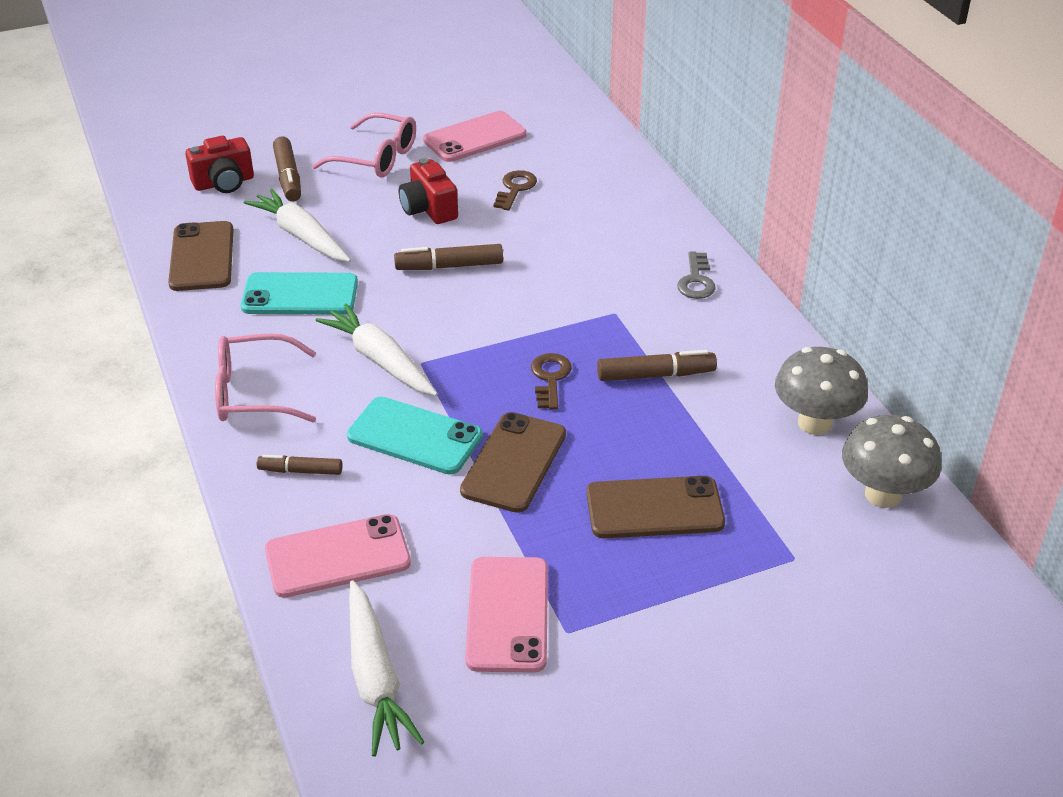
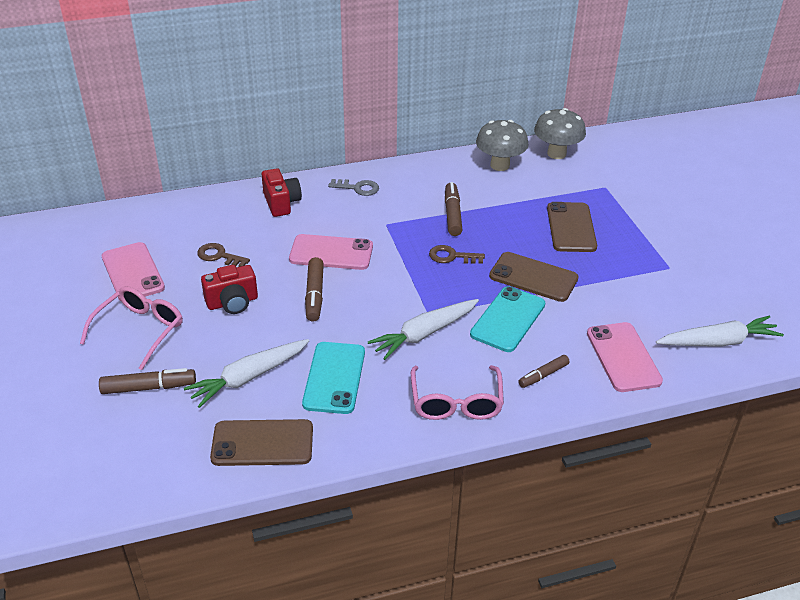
camera: 85 degrees left, 0 degrees up
red camera [185,136,254,193] -> red camera moved to [261,168,302,217]
brown marker [257,455,342,475] -> brown marker turned 45 degrees clockwise [518,355,570,388]
pink phone [465,557,548,673] -> pink phone moved to [289,234,373,270]

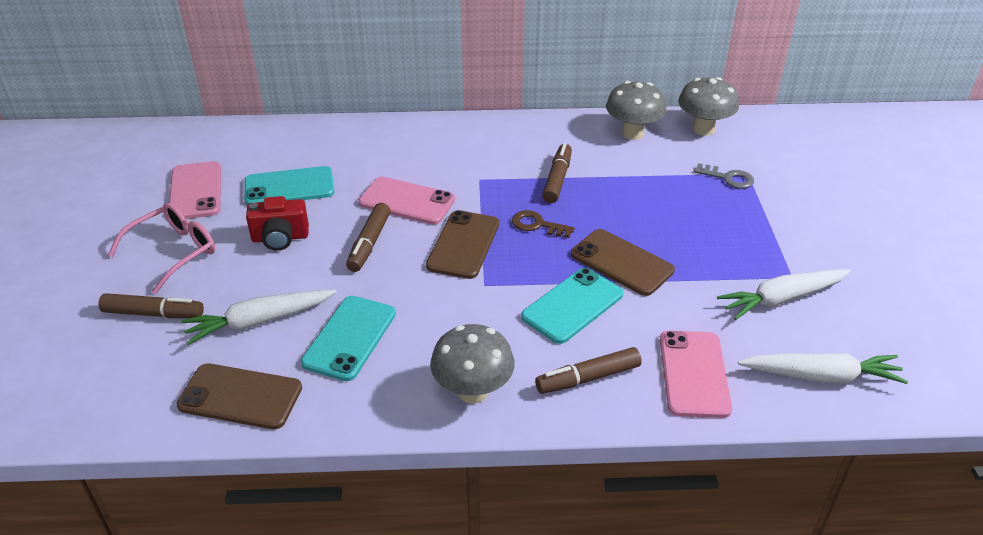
camera: 15 degrees right, 0 degrees up
brown key [197,243,250,267] -> turquoise phone [244,166,334,206]
red camera [261,168,302,217] -> none
grey key [328,179,379,196] -> grey key moved to [694,163,754,189]
white carrot [368,299,479,360] -> white carrot moved to [717,269,851,320]
pink glasses [411,365,504,420] -> grey mushroom [430,324,515,404]
brown marker [518,355,570,388] -> brown marker [535,347,642,394], size x1.51
brown phone [547,202,597,252] -> brown phone moved to [426,210,499,279]

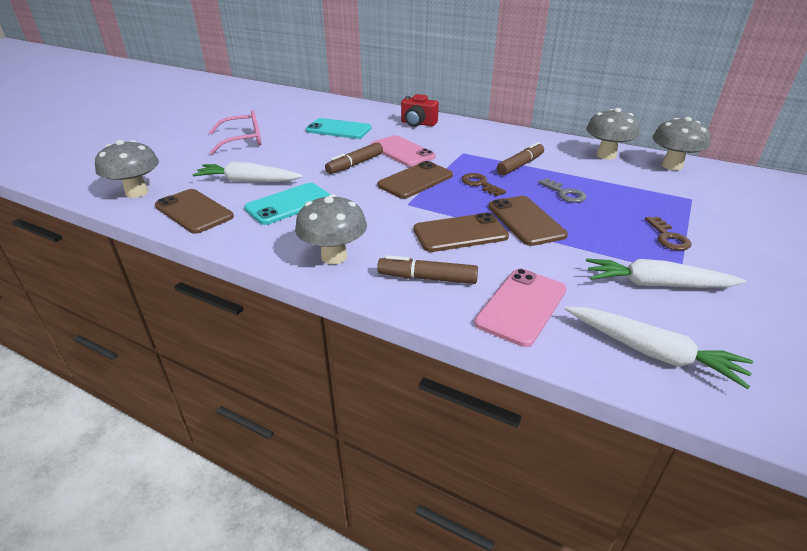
camera: 30 degrees right, 5 degrees down
brown marker [99,293,204,318] -> none
pink phone [169,161,221,219] -> none
red camera [246,196,309,251] -> red camera moved to [401,94,439,127]
turquoise phone [521,268,623,344] -> brown phone [413,213,509,252]
grey key [694,163,754,189] -> grey key moved to [538,178,586,203]
none -> grey mushroom [95,140,159,198]
none -> brown key [645,217,691,251]

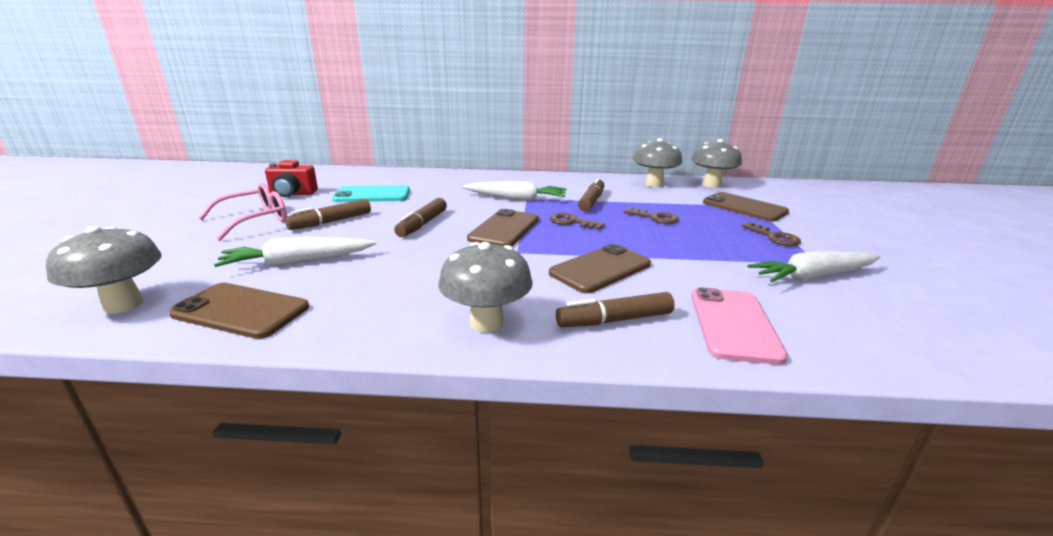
camera: 25 degrees left, 10 degrees down
turquoise phone [244,183,331,225] -> none
pink phone [370,135,436,167] -> none
red camera [401,94,439,127] -> red camera moved to [265,160,318,197]
brown phone [488,196,568,246] -> brown phone moved to [703,192,789,221]
grey key [538,178,586,203] -> brown key [624,207,679,224]
white carrot [565,307,753,389] -> white carrot moved to [462,181,567,201]
none -> brown marker [285,199,371,230]

